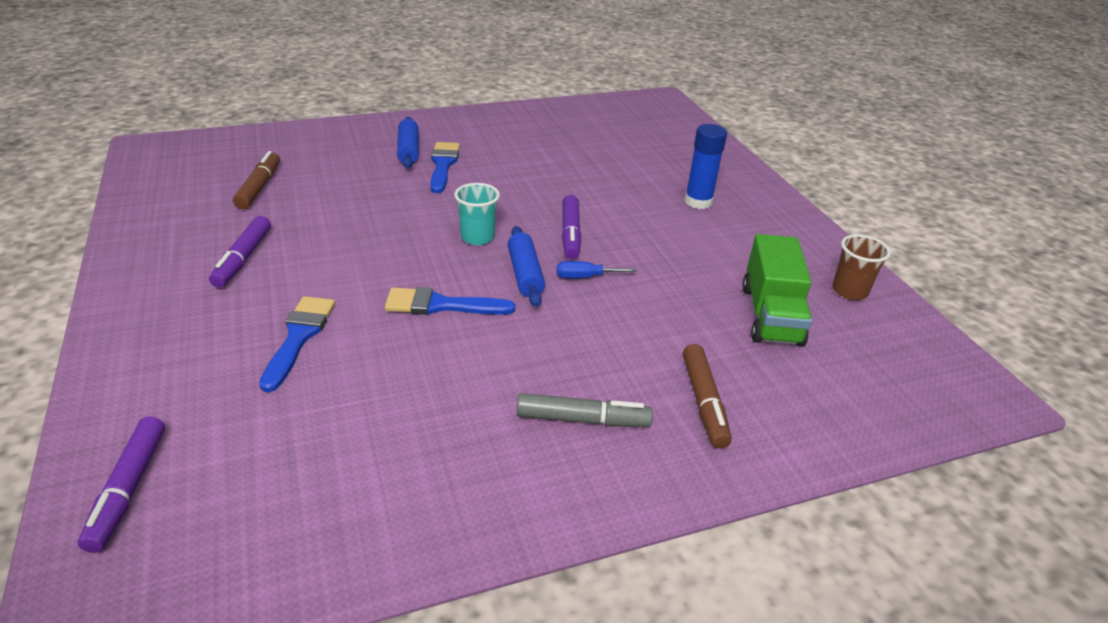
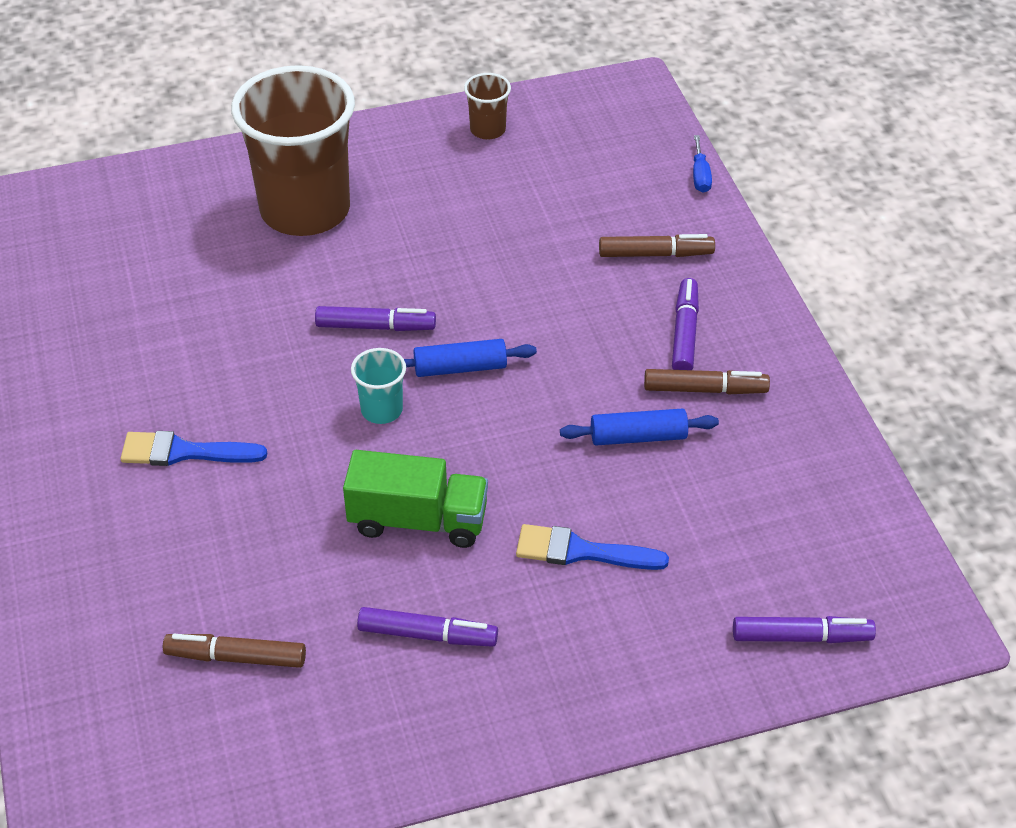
camera: 85 degrees left, 10 degrees up
blue brush [385,287,515,315] -> none
blue rolling pin [397,117,419,168] -> blue rolling pin moved to [560,408,719,446]
grey marker [517,393,653,427] -> purple marker [672,278,699,370]
blue screwdriver [557,261,637,278] -> blue screwdriver moved to [693,135,712,193]
blue glue stick [684,124,727,209] -> brown cup [231,65,355,236]
green truck [742,234,812,347] -> green truck moved to [343,450,488,548]
none -> brown marker [644,369,770,395]

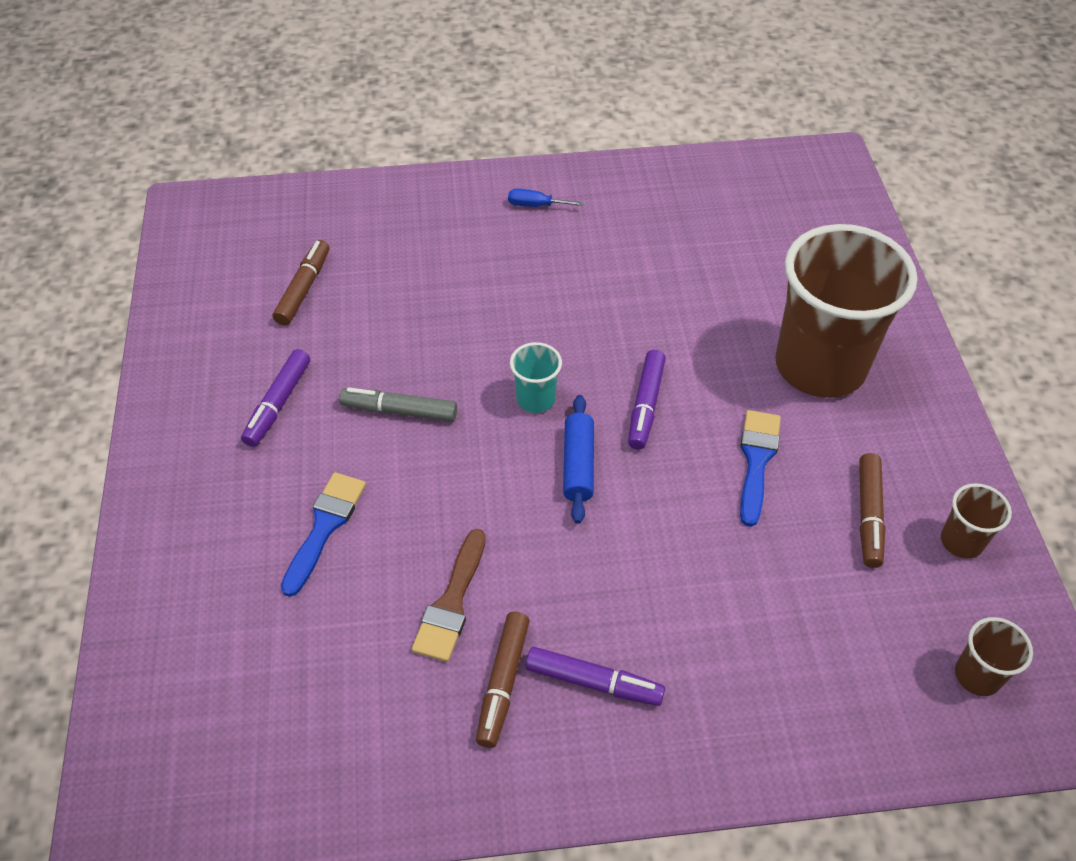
camera: 100 degrees right, 5 degrees up
blue brush [120,431,267,466] -> blue brush moved to [740,410,781,527]
green truck [343,450,488,548] -> grey marker [339,387,457,421]
blue rolling pin [560,408,719,446] -> brown brush [412,529,486,662]
brown marker [599,234,715,257] -> brown marker moved to [859,453,886,568]
blue screwdriver [693,135,712,193] -> blue screwdriver moved to [508,189,584,207]
purple marker [733,616,876,643] -> none
none -> brown cup [955,617,1033,696]

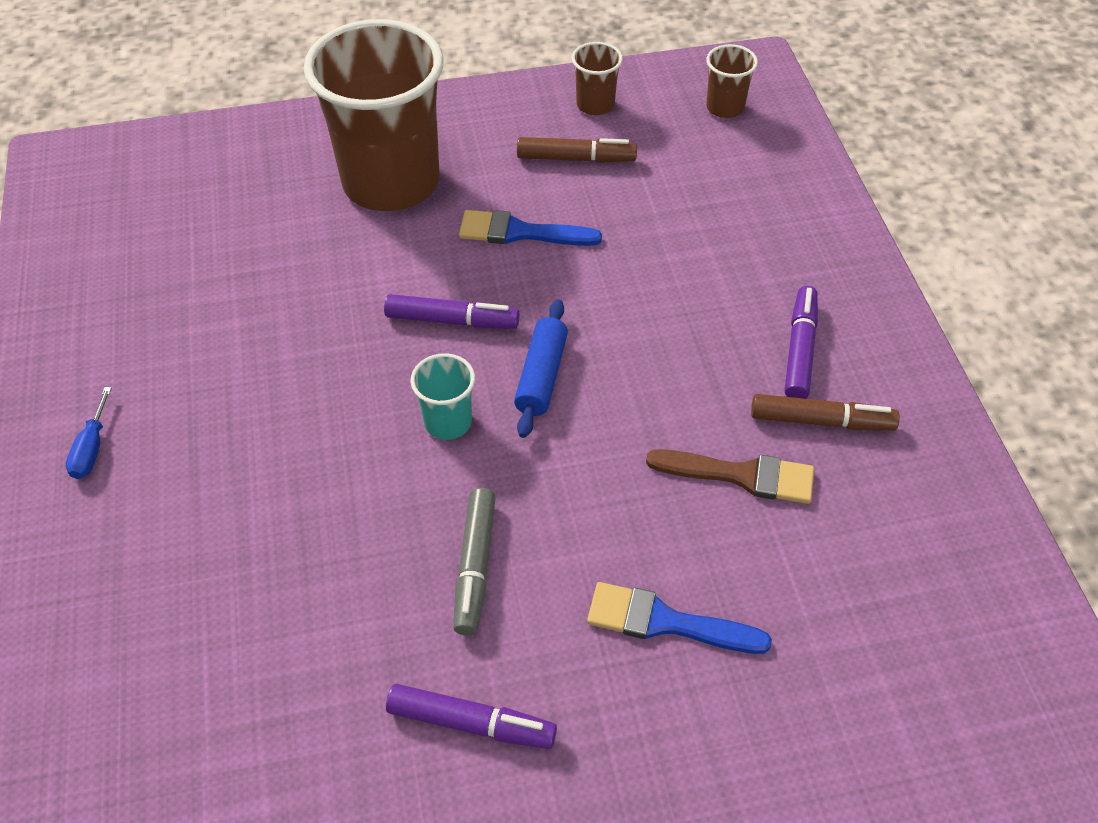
camera: 95 degrees left, 0 degrees up
brown marker [273,240,329,326] -> none
blue rolling pin [563,395,594,524] -> blue rolling pin turned 75 degrees counterclockwise [514,300,568,438]

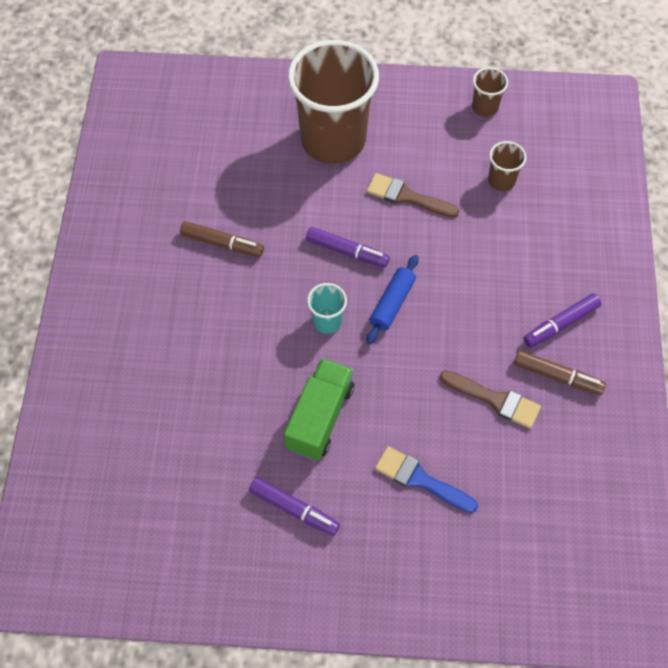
camera: 15 degrees right, 10 degrees up
blue screwdriver [66,387,112,479] -> none
grey marker [453,488,496,635] -> green truck [284,358,354,460]
blue brush [459,210,602,246] -> brown brush [367,173,459,217]
brown marker [517,137,637,163] -> brown marker moved to [180,221,264,257]
brown cup [706,44,758,118] -> brown cup moved to [488,141,526,191]
purple marker [785,286,818,399] -> purple marker turned 150 degrees counterclockwise [523,293,602,348]

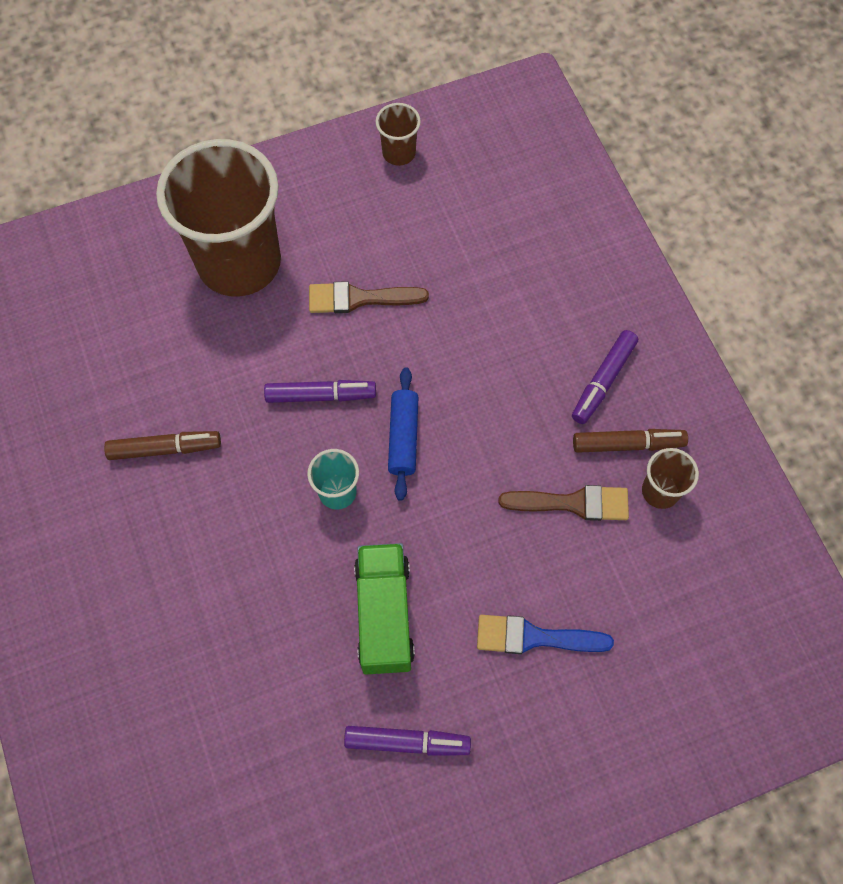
camera: 25 degrees left, 5 degrees up
brown cup [488,141,526,191] -> brown cup moved to [642,448,699,509]

